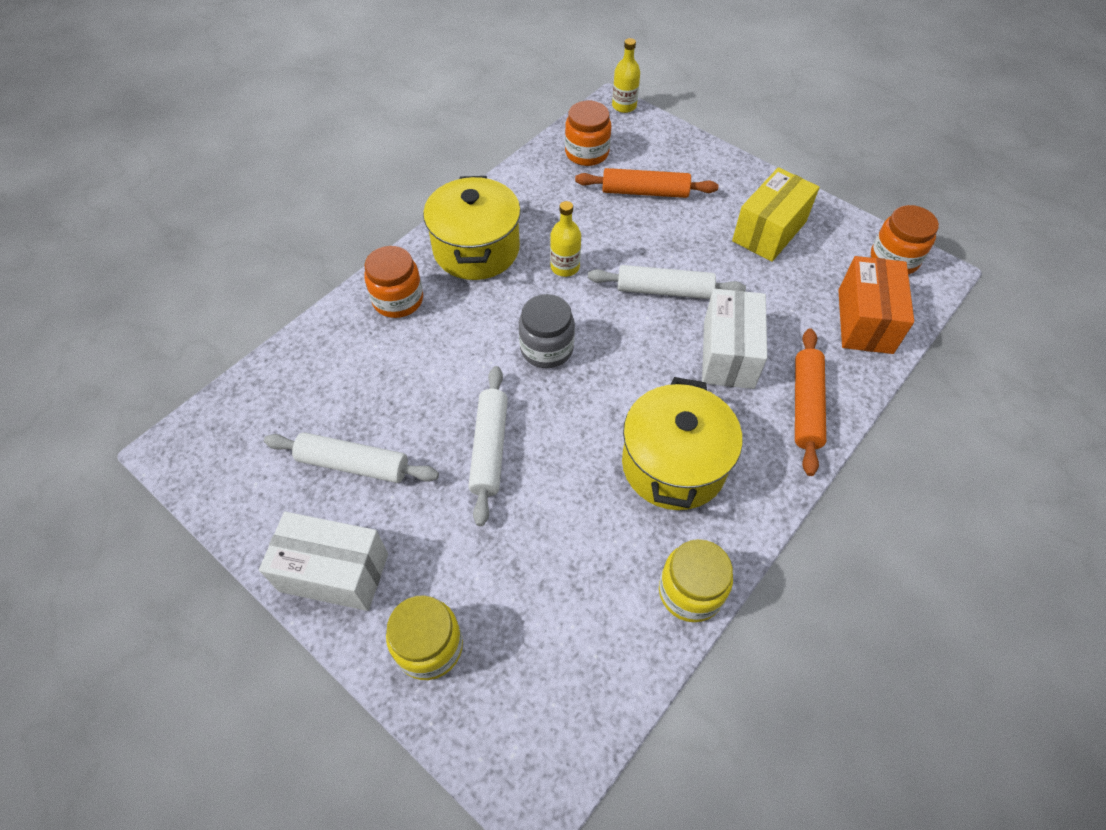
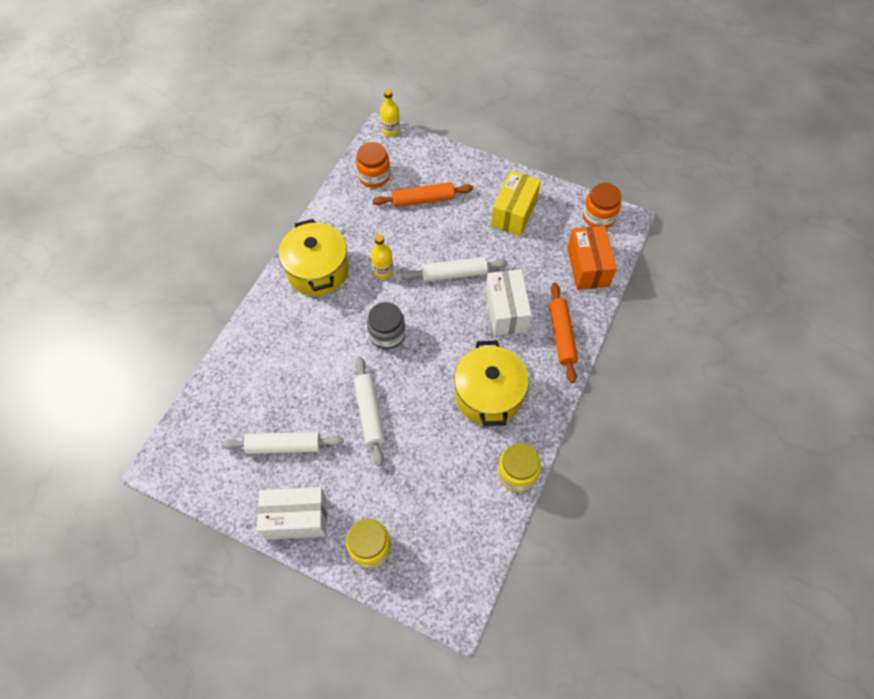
camera: 15 degrees left, 5 degrees up
orange jar [364,246,423,318] -> none

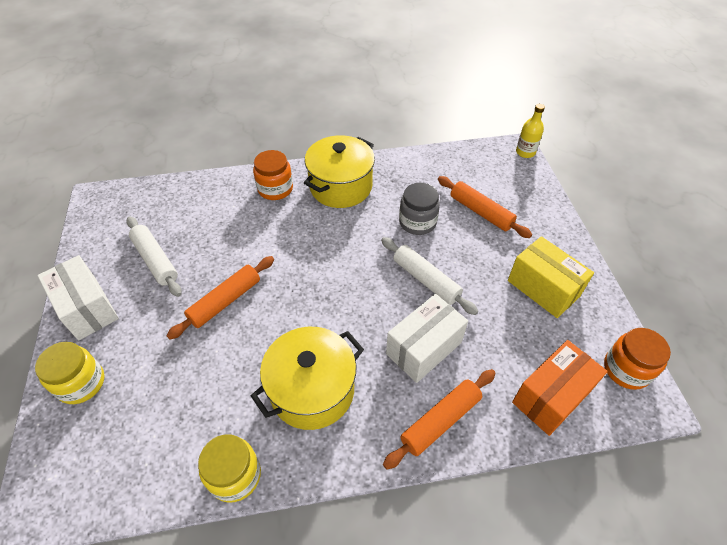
camera: 55 degrees right, 10 degrees down
white rolling pin [354,357,385,467] -> orange rolling pin [166,256,274,339]
orange jar [356,142,390,188] -> orange jar moved to [253,150,293,200]
grey jar [367,302,406,350] -> grey jar moved to [399,183,440,235]
yellow bottle [371,235,393,279] -> none
yellow box [491,170,541,236] -> yellow box turned 60 degrees clockwise [508,236,594,318]

